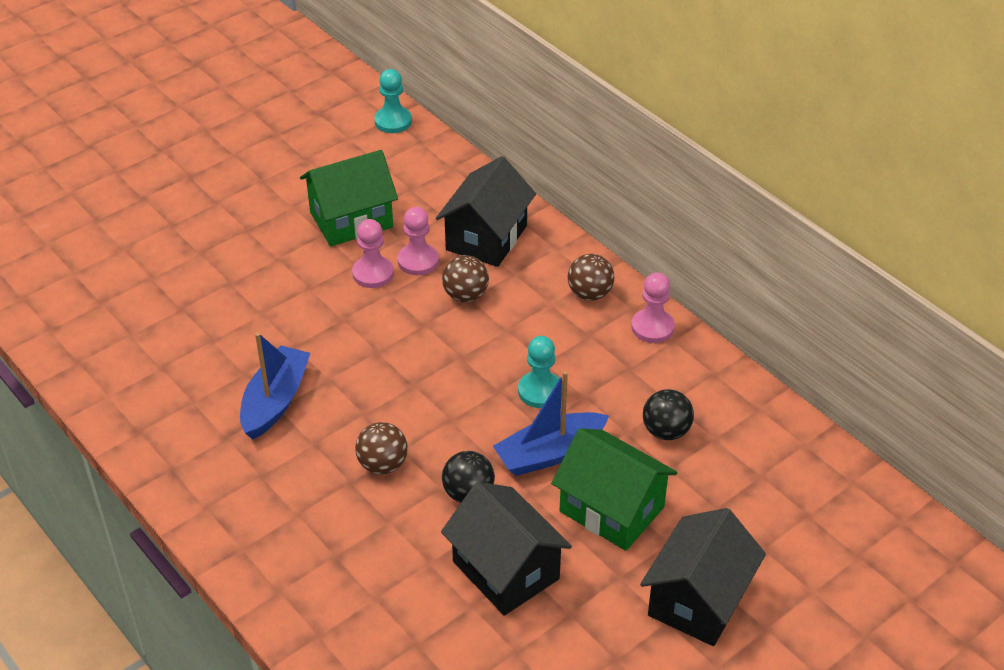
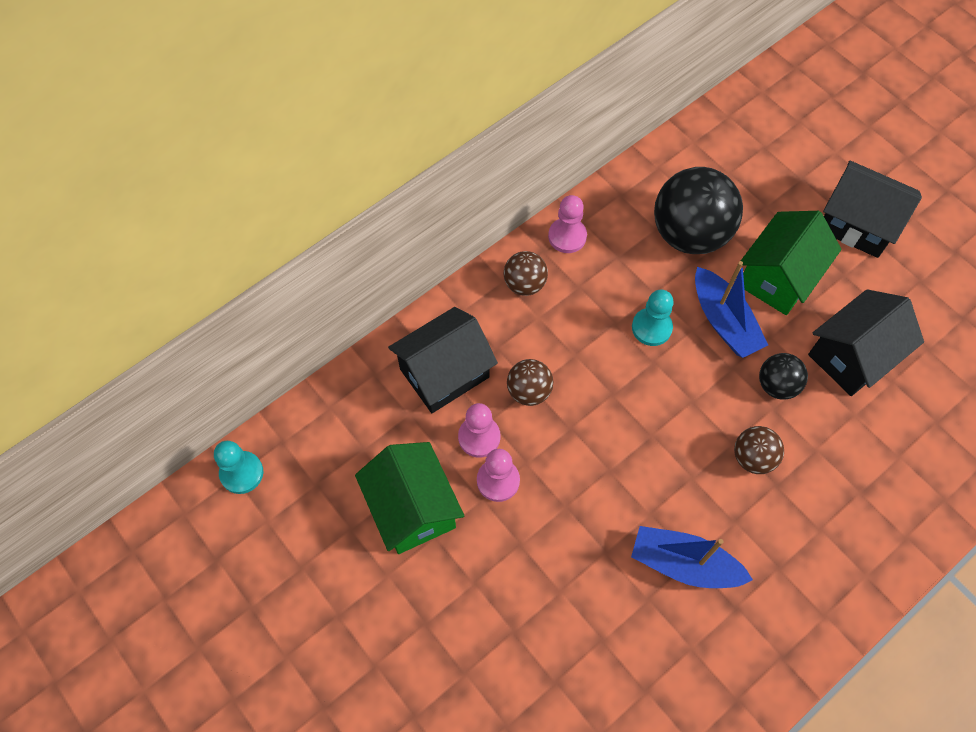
camera: 90 degrees left, 20 degrees up
black house [436,156,536,267] -> black house turned 60 degrees counterclockwise [388,307,498,413]
black ball [643,389,694,440] -> black ball [654,167,743,254], size x1.97

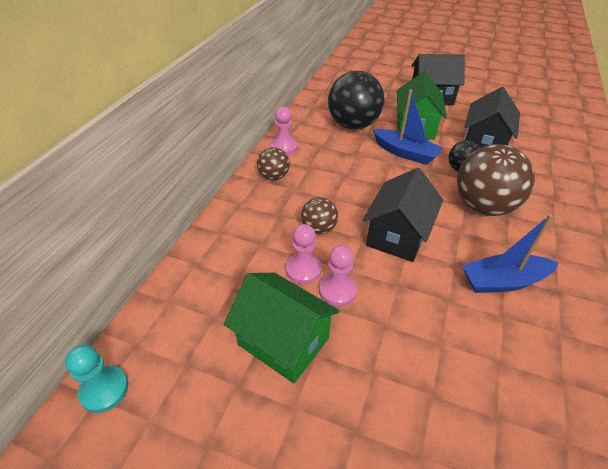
camera: 30 degrees left, 20 degrees down
black house [388,307,498,413] -> black house moved to [363,168,443,262]
turquoise pawn [632,290,674,346] -> none
brown ball [734,426,784,474] -> brown ball [457,144,535,216], size x1.97

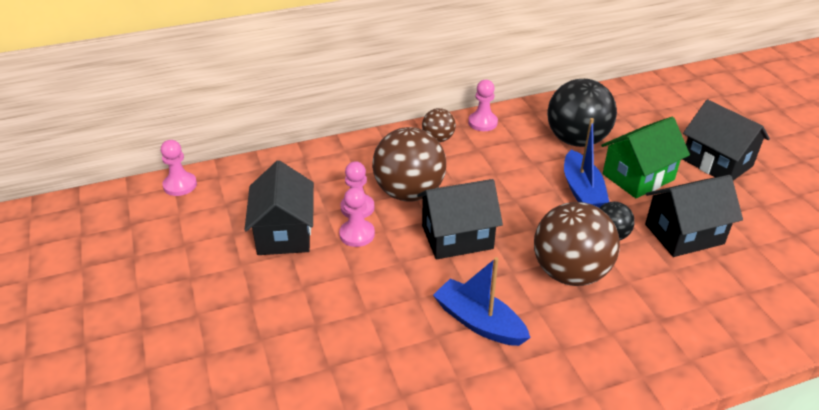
camera: 50 degrees right, 5 degrees down
turquoise pawn [65,345,128,413] -> pink pawn [161,140,197,196]
green house [224,273,340,384] -> black house [245,160,314,255]
brown ball [301,197,338,234] -> brown ball [372,127,446,202], size x1.97

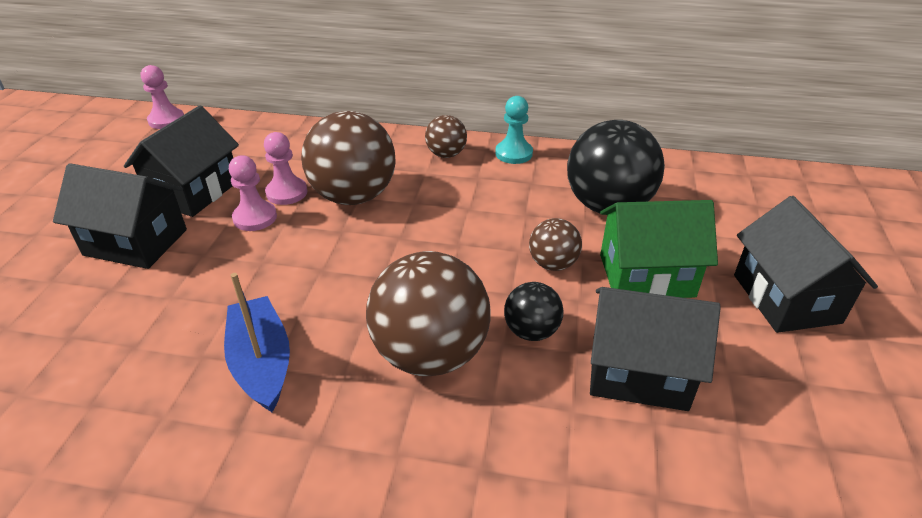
camera: 30 degrees right, 0 degrees up
black house [417,179,503,259] -> black house moved to [53,163,187,269]
pink pawn [468,80,498,131] -> turquoise pawn [495,96,533,164]
blue boat [564,118,609,208] -> brown ball [529,218,582,271]

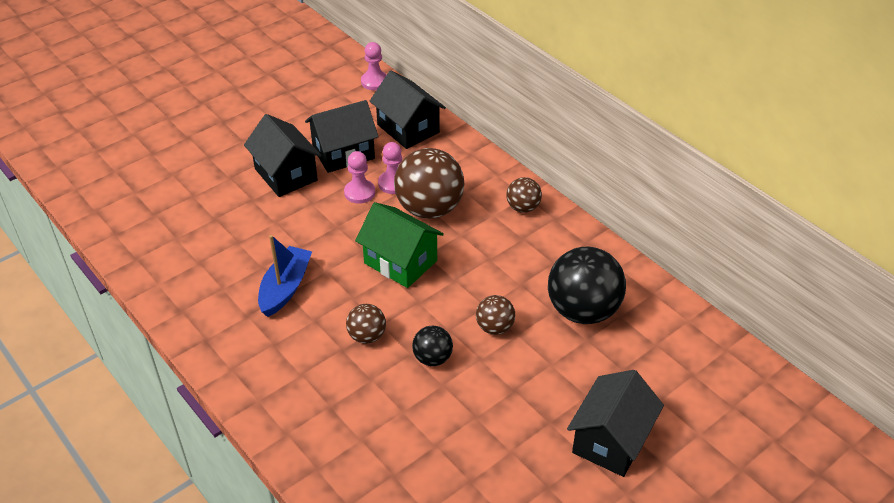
camera: 40 degrees right, 5 degrees up
brown ball [366,251,491,376] -> brown ball [346,304,386,344], size x0.51
turquoise pawn [495,96,533,164] -> none
black house [590,287,721,411] -> black house moved to [370,70,446,149]
green house [600,200,718,298] -> green house moved to [355,202,444,288]

